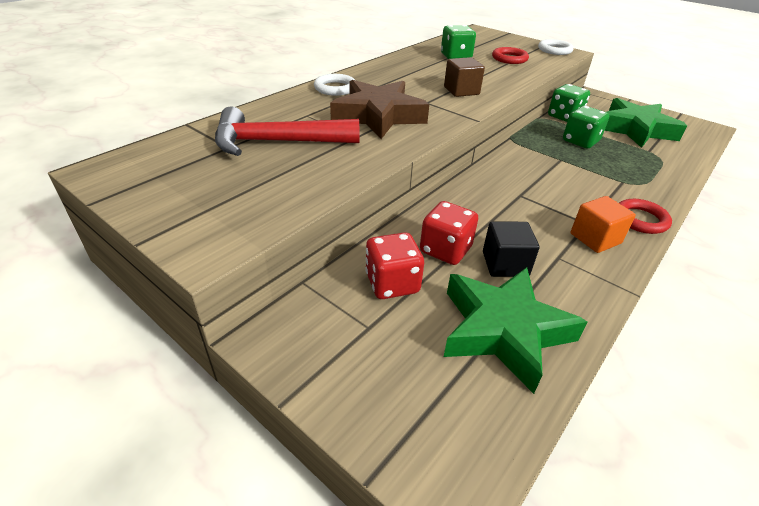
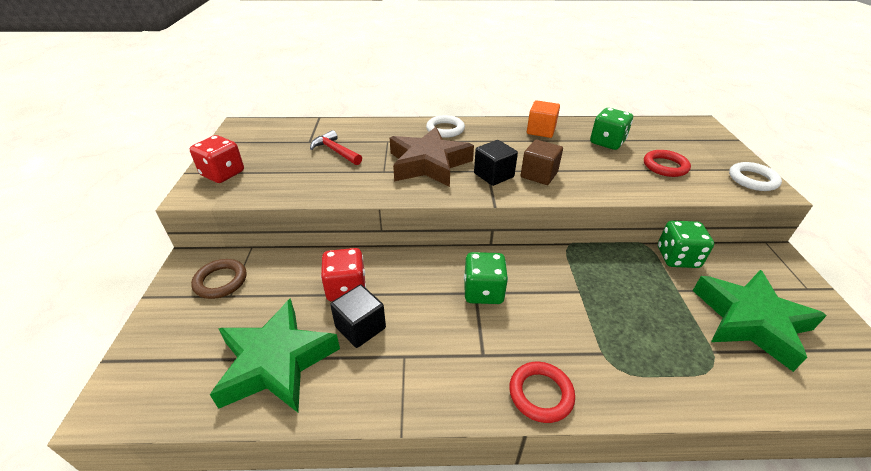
camera: 50 degrees right, 0 degrees up
red hammer [215,107,360,156] -> red hammer [310,130,362,165], size x0.57
red dice [365,232,424,299] -> red dice moved to [190,135,244,183]
green dice [563,106,610,148] -> green dice moved to [464,252,508,304]
orange cube [570,196,636,253] -> orange cube moved to [527,100,560,138]
none -> brown ring [191,259,247,299]
none -> black cube [474,140,518,186]

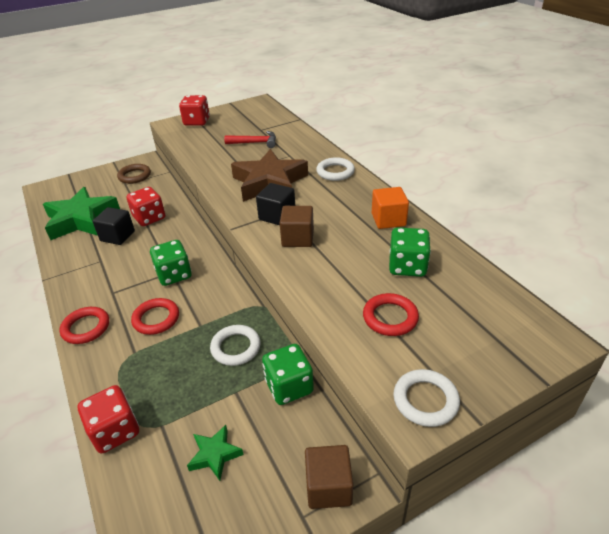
camera: 65 degrees right, 0 degrees up
red hammer [310,130,362,165] -> red hammer turned 75 degrees clockwise [224,131,276,148]
green star [693,270,827,372] -> green star [187,425,244,481], size x0.46
none -> red dice [78,385,139,453]
none -> red ring [131,298,179,335]
none -> white ring [210,325,260,366]
none -> brown cube [305,445,353,509]

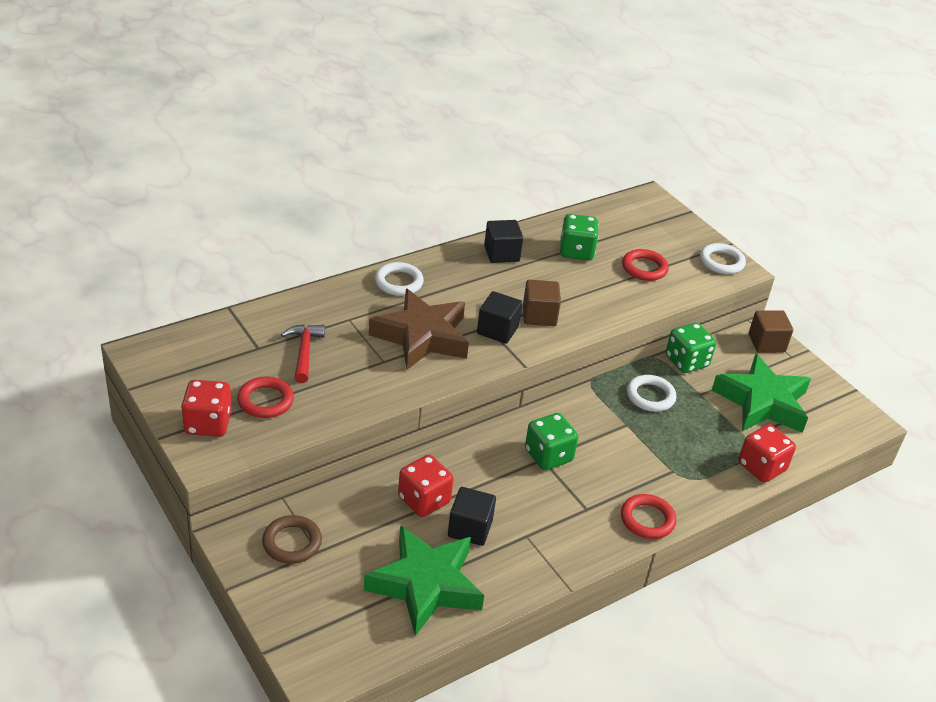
camera: 100 degrees left, 0 degrees up
red ring [131,298,179,335] -> red ring moved to [237,377,294,418]
green star [187,425,244,481] -> green star [712,354,811,433], size x2.19
orange cube [372,187,409,229] -> black cube [484,220,523,263]

